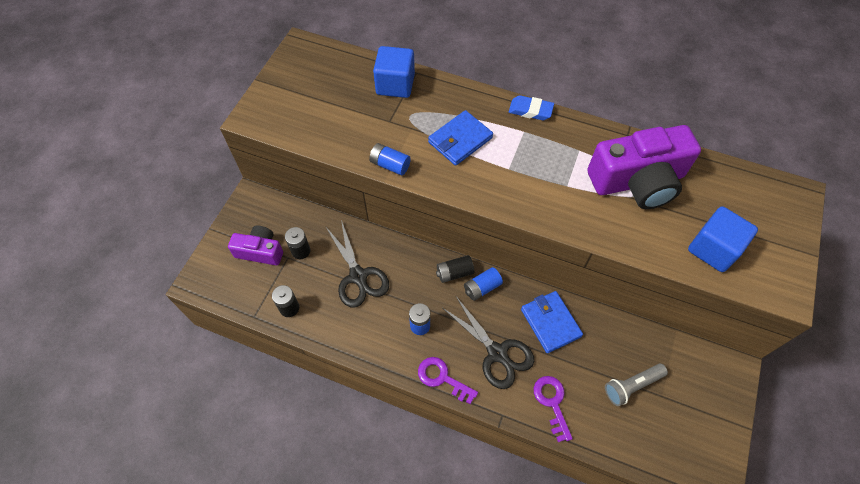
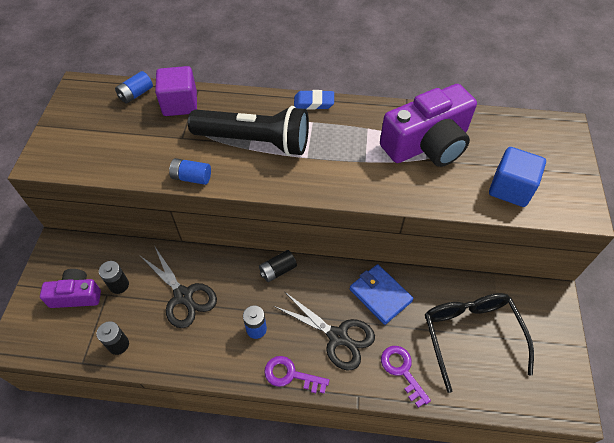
camera: 15 degrees left, 5 degrees down
blue cube [373,46,415,98] -> purple cube [155,66,197,116]
blue wallet [428,110,493,166] -> black flashlight [188,106,309,156]
blue battery [464,267,503,301] -> blue battery moved to [115,71,153,104]
grey flashlight [605,364,668,406] -> black glasses [425,293,534,393]

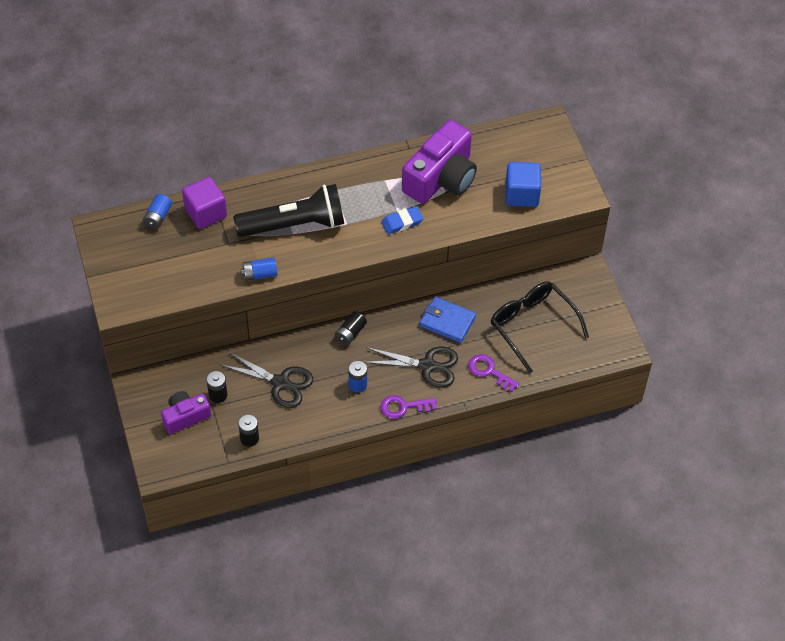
camera: 25 degrees left, 0 degrees up
blue eraser [294,90,334,110] -> blue eraser moved to [381,206,424,234]

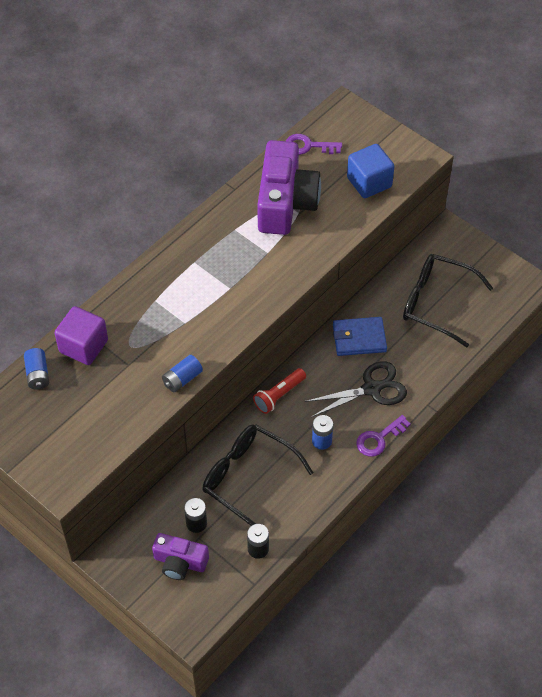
camera: 30 degrees left, 0 degrees up
purple camera [161,391,211,434] -> purple camera turned 105 degrees counterclockwise [152,533,209,580]
black scissors [221,351,313,408] -> black glasses [202,424,313,526]
black flashlight [233,184,344,237] -> none
black battery [335,311,367,345] -> red flashlight [253,368,306,414]
blue eraser [381,206,424,234] -> none
purple key [468,354,519,392] -> purple key moved to [286,134,342,155]

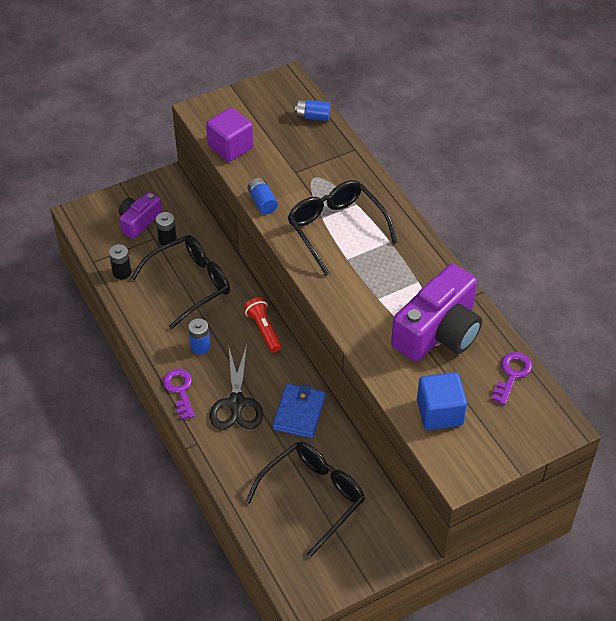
camera: 110 degrees right, 5 degrees down
purple cube [55,306,108,365] -> purple cube moved to [206,108,253,162]
purple camera [257,140,321,235] -> purple camera turned 75 degrees counterclockwise [391,264,482,362]
none -> black glasses [287,180,397,275]

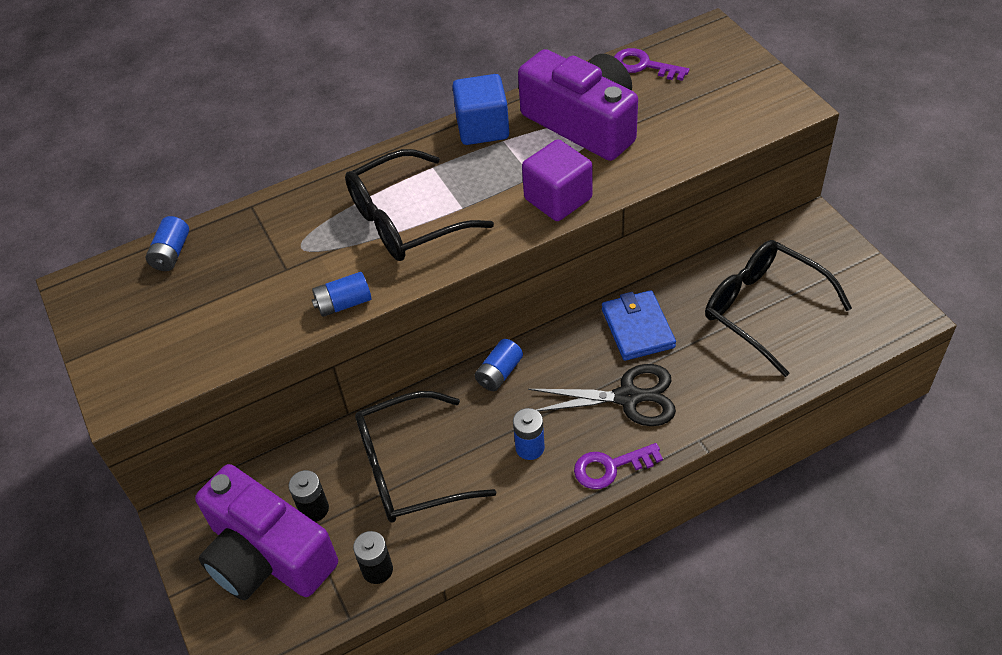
camera: 85 degrees left, 0 degrees up
purple camera [119,192,162,239] -> purple camera [195,464,338,600], size x1.80
black glasses [131,235,230,329] -> black glasses turned 75 degrees counterclockwise [355,391,496,523]
purple cube [206,108,253,162] -> purple cube moved to [522,139,592,221]
red flashlight [244,297,282,353] -> blue battery [475,339,523,391]
blue wallet [273,384,326,438] -> blue wallet turned 60 degrees clockwise [602,290,676,361]
blue cube [417,372,467,430] -> blue cube moved to [452,74,509,145]

